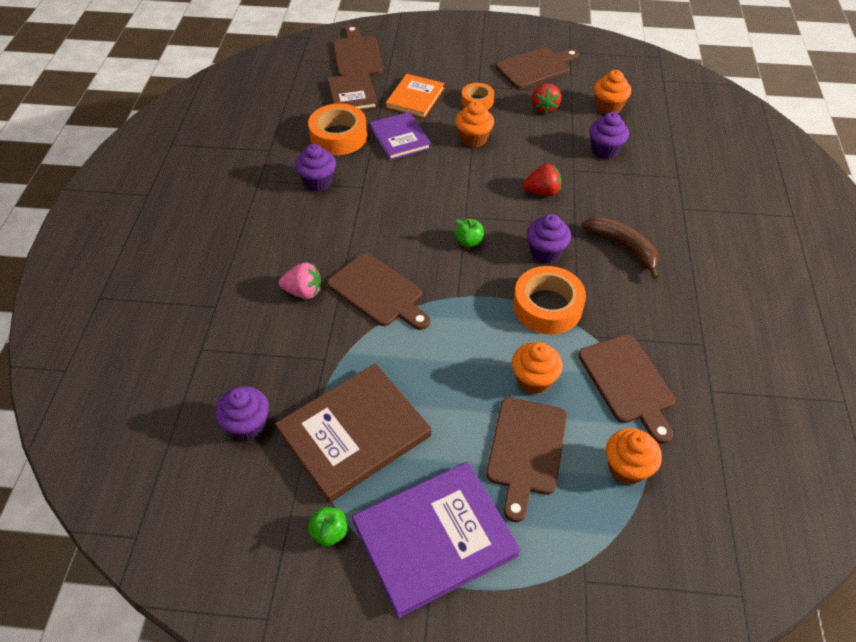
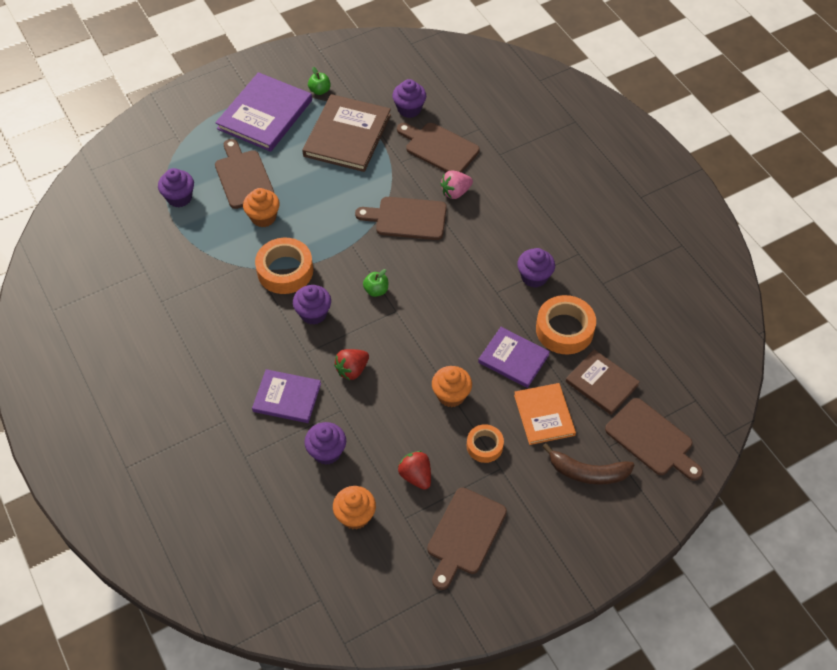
camera: 145 degrees right, 5 degrees up
brown cutting board [579,335,675,444] -> brown cutting board moved to [397,123,480,173]
brown banana [581,217,659,279] -> brown banana moved to [542,443,634,485]
orange cupcake [606,428,662,485] -> purple cupcake [158,168,194,207]
none -> purple book [252,369,321,423]

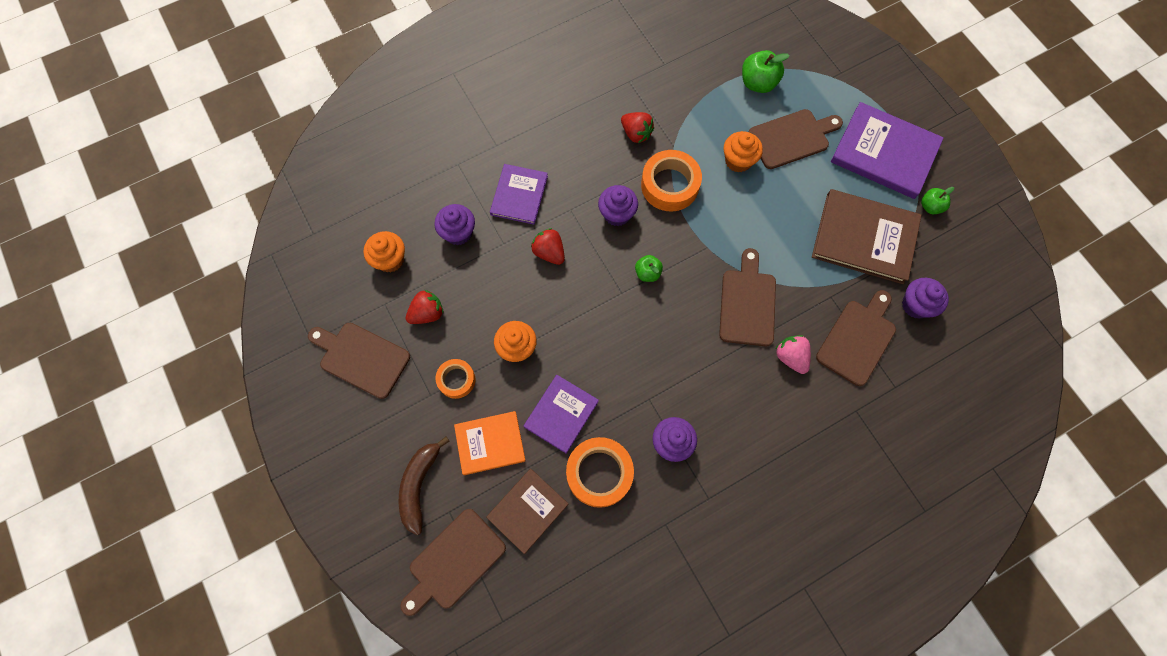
camera: 90 degrees right, 15 degrees up
purple cupcake [158,168,194,207] -> green apple [742,50,790,93]
none -> red strawberry [621,112,654,143]

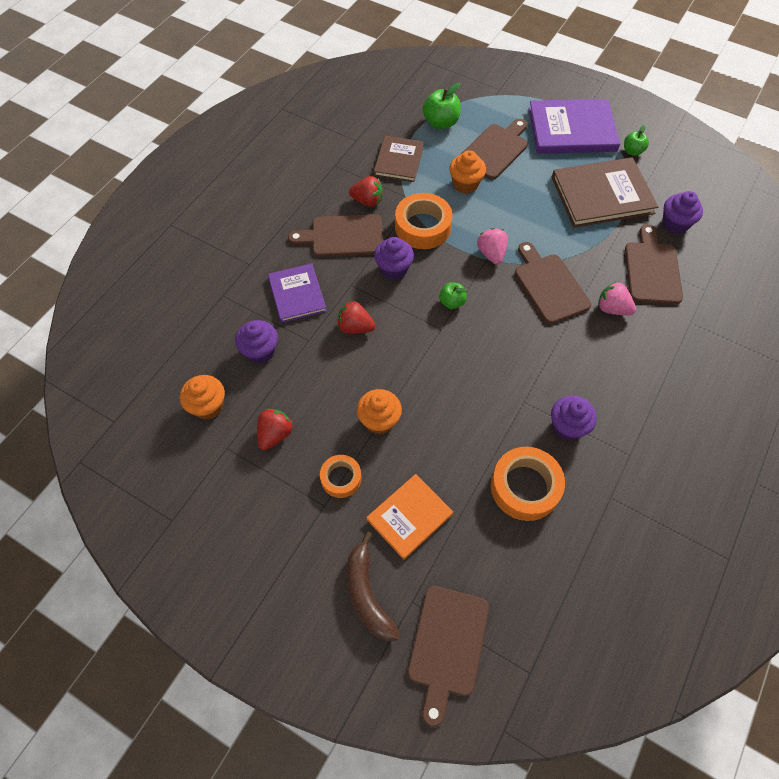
camera: 30 degrees left, 10 degrees down
brown cutting board [308,323,410,399] -> brown cutting board moved to [288,214,383,257]
brown book [486,469,569,554] -> brown book moved to [374,136,424,182]
purple book [524,375,599,454] -> none
none -> pink strawberry [477,228,508,265]

